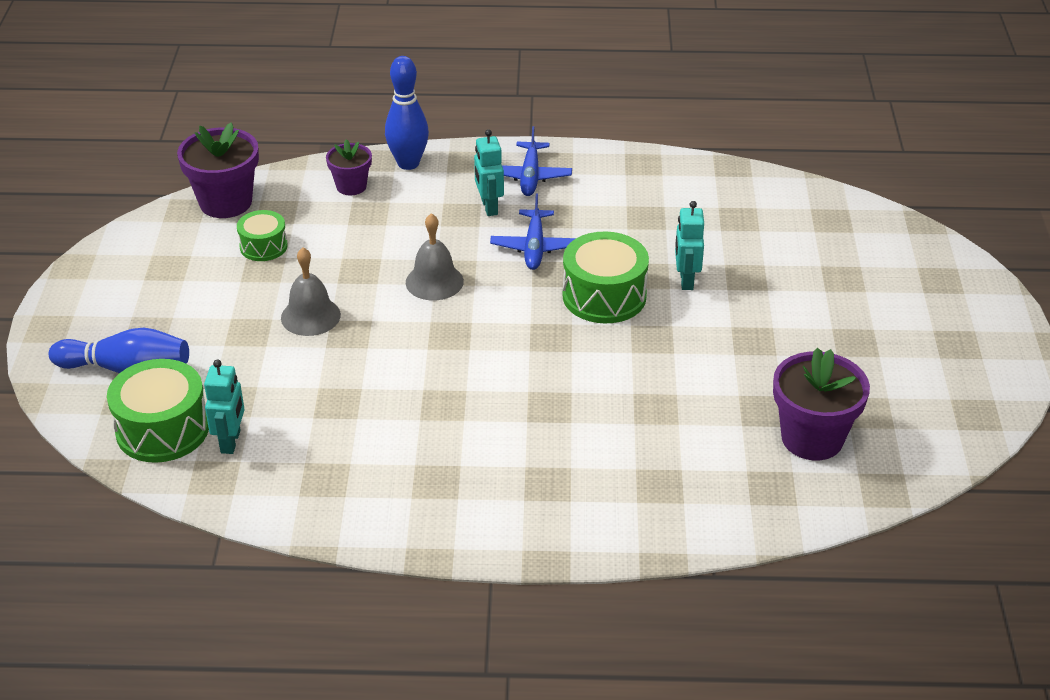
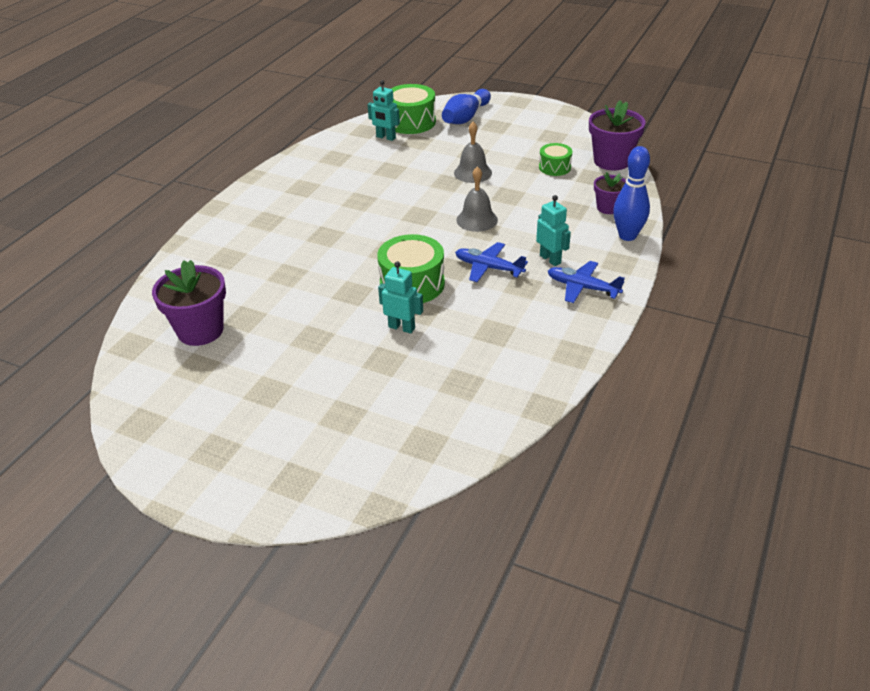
camera: 115 degrees right, 0 degrees up
turquoise robot [474,129,504,216] -> turquoise robot turned 45 degrees clockwise [536,195,571,266]

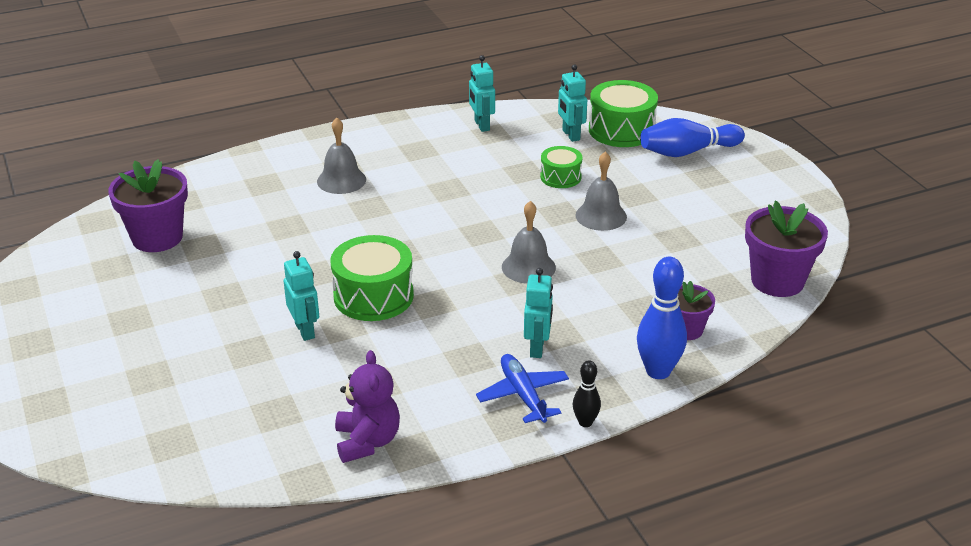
camera: 40 degrees right, 5 degrees down
blue plane [455,242,528,282] -> none
green drum [539,143,572,176] -> green drum moved to [540,146,582,188]
none -> grey bell [317,118,366,194]
none -> purple teddy bear [335,350,400,463]
none -> turquoise robot [469,55,495,132]
none -> black bowling pin [573,360,601,427]

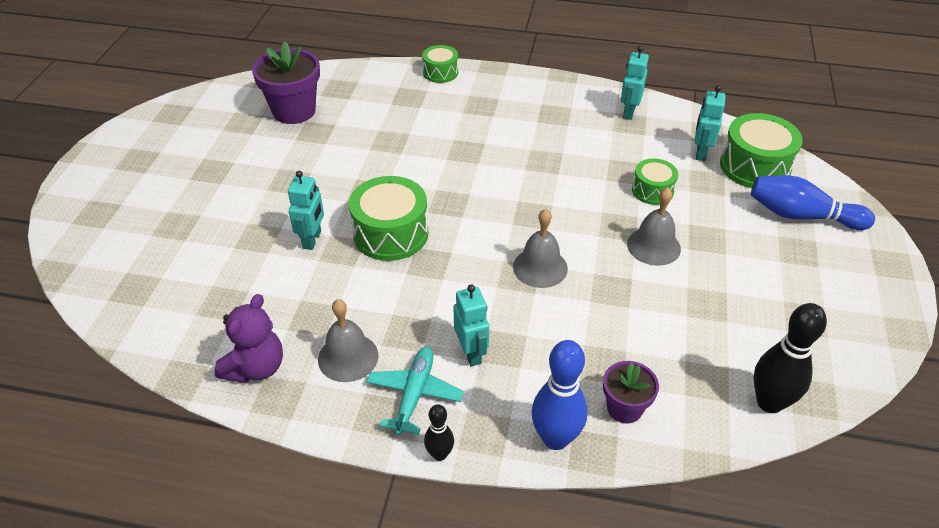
camera: 35 degrees right, 10 degrees up
grey bell [317,118,366,194] -> grey bell moved to [318,299,379,382]
blue plane [476,354,569,423] -> turquoise plane [366,346,464,436]
turquoise robot [524,268,553,358] -> turquoise robot turned 60 degrees counterclockwise [453,285,489,367]
purple flower pot [745,201,828,297] -> black bowling pin [753,303,827,413]
none -> green drum [422,45,458,83]

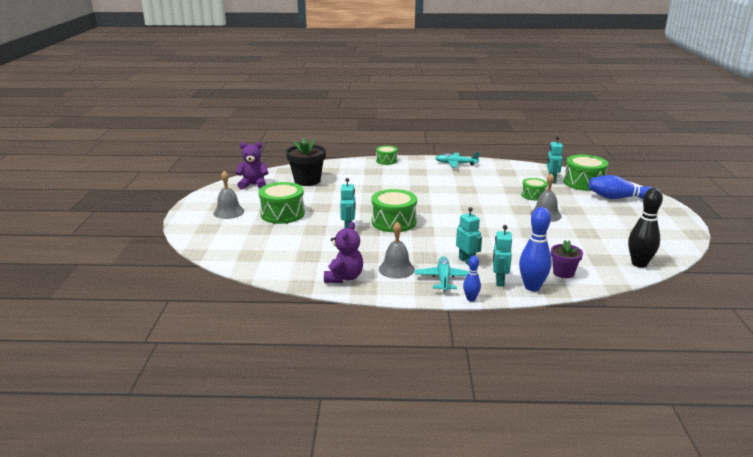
camera: 10 degrees left, 20 degrees down
purple flower pot [252,41,320,124] -> black flower pot [286,138,326,186]
black bowling pin [424,404,454,461] -> blue bowling pin [463,256,481,301]
grey bell [513,209,568,288] -> grey bell moved to [213,171,244,219]
turquoise robot [621,46,649,120] -> turquoise robot moved to [493,225,512,287]
none -> purple teddy bear [235,142,268,190]
none -> green drum [259,182,305,224]
none -> turquoise plane [435,152,480,168]

